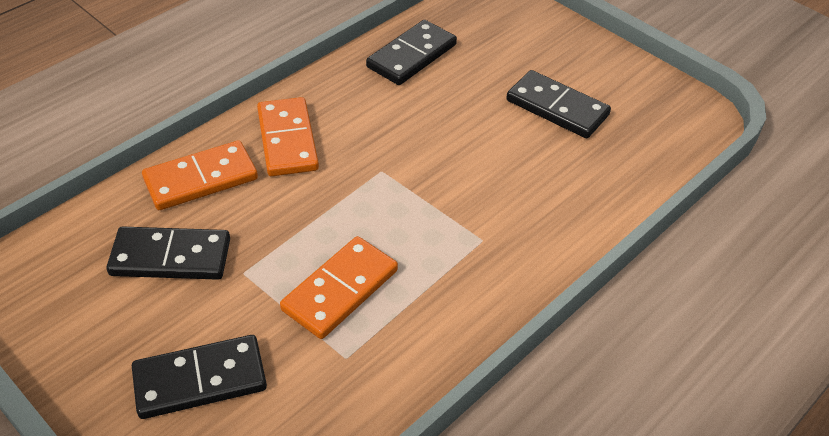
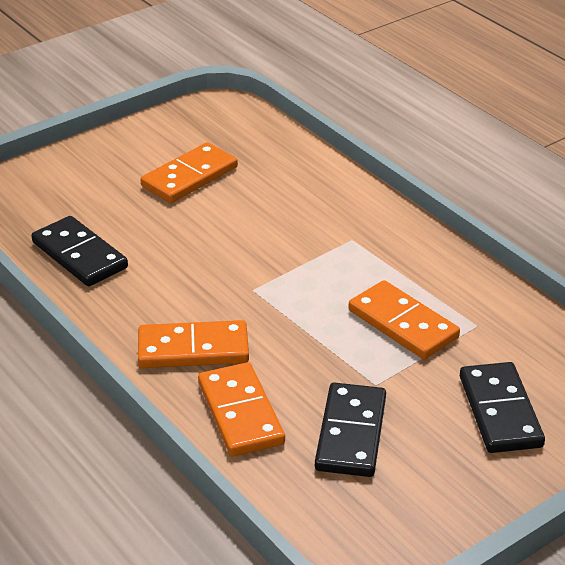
camera: 80 degrees left, 10 degrees down
black domino [506,70,611,138] -> orange domino [140,142,238,203]

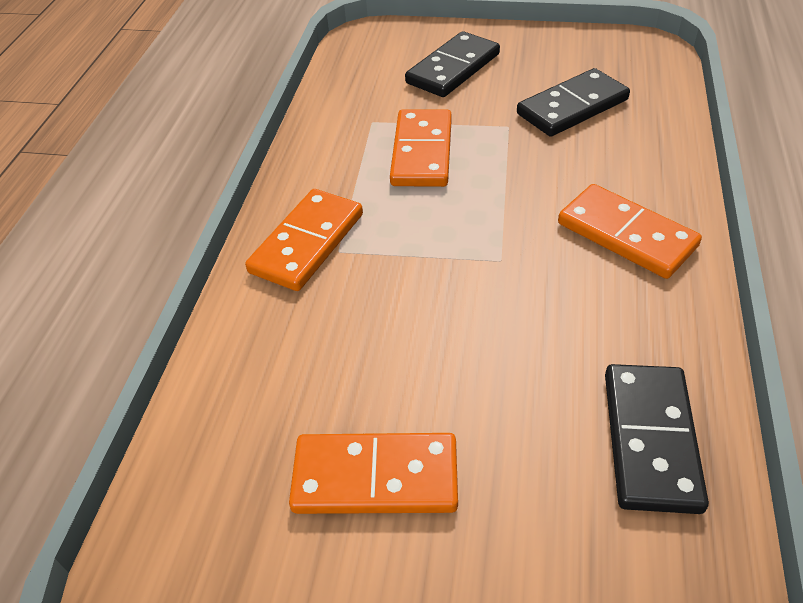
camera: 130 degrees left, 10 degrees up
orange domino [198,362,285,456] -> orange domino moved to [245,189,363,291]

